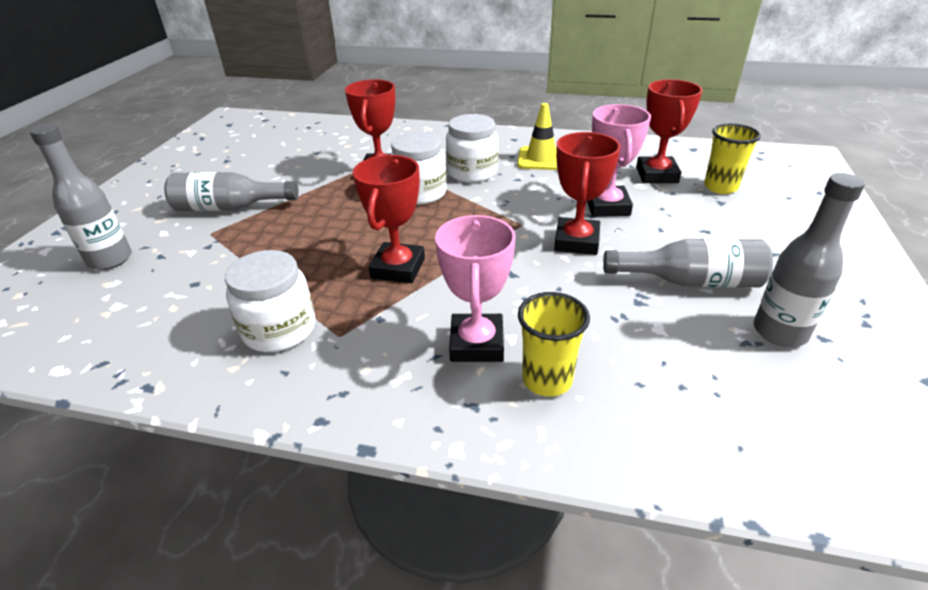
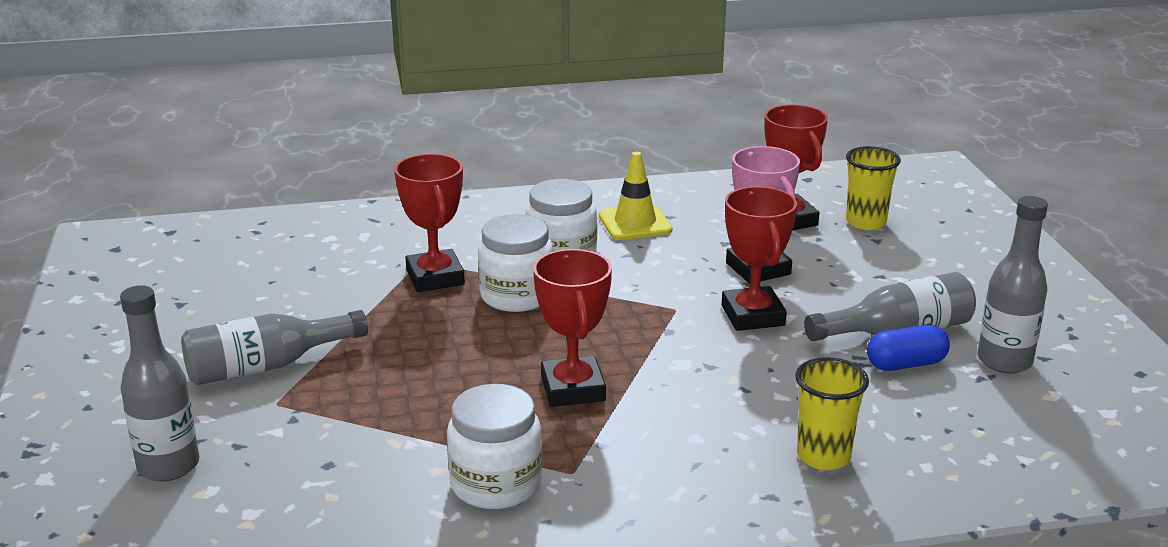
camera: 25 degrees left, 10 degrees down
pink trophy [435,215,516,362] -> none
none -> blue capsule [867,325,950,371]

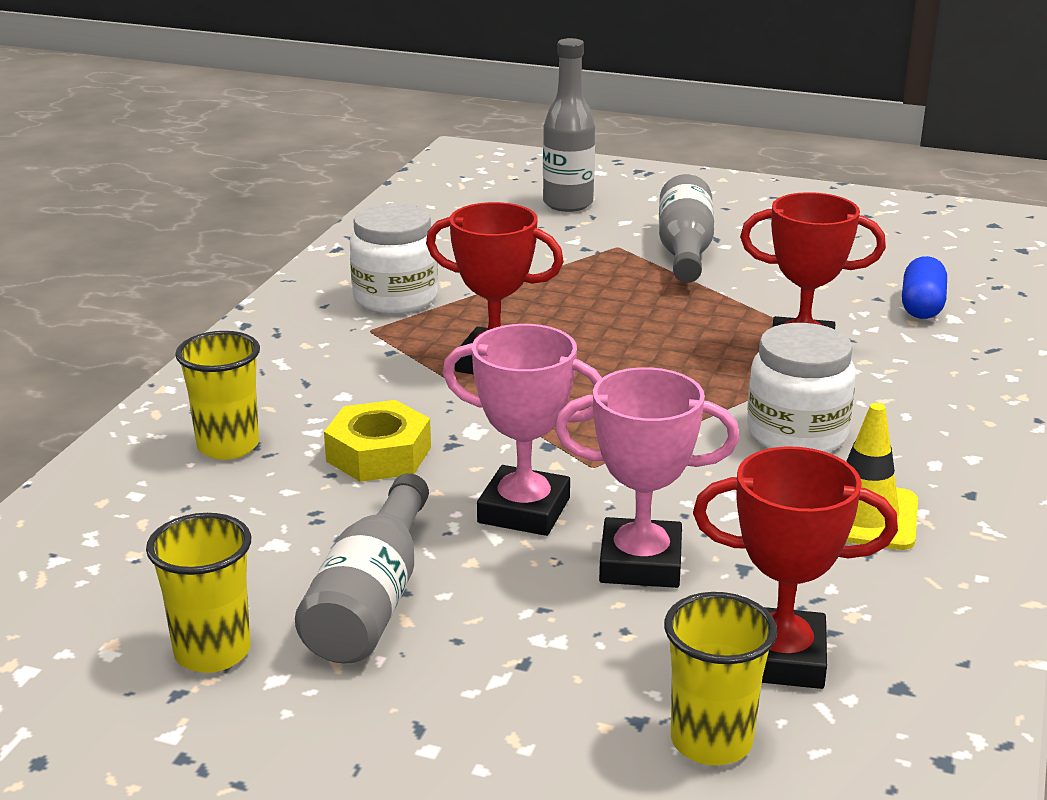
camera: 120 degrees right, 0 degrees up
white jar [478,214,553,312] -> none
red trophy [722,186,797,331] -> pink trophy [443,324,602,536]
blue capsule [867,325,950,371] -> blue capsule moved to [902,256,947,319]
grey bottle [978,196,1048,373] -> yellow cup [146,513,251,673]
none -> yellow nut [324,400,431,482]

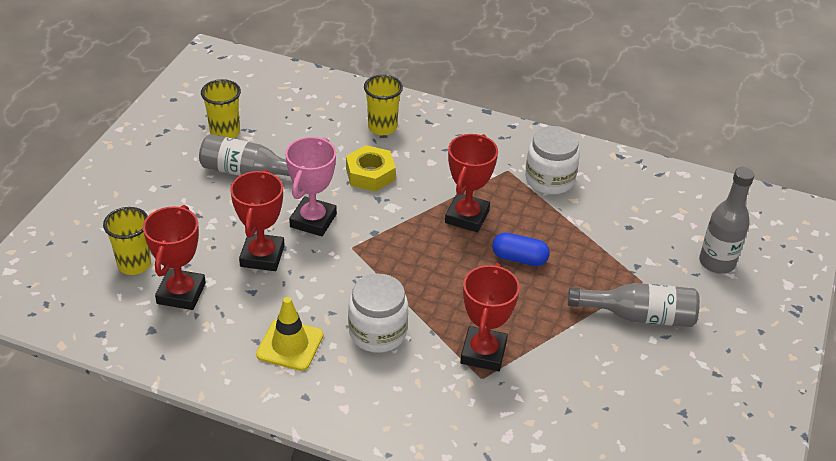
camera: 90 degrees right, 15 degrees up
pink trophy [555,367,739,588] -> red trophy [230,170,285,271]
blue capsule [902,256,947,319] -> blue capsule moved to [492,232,550,266]

